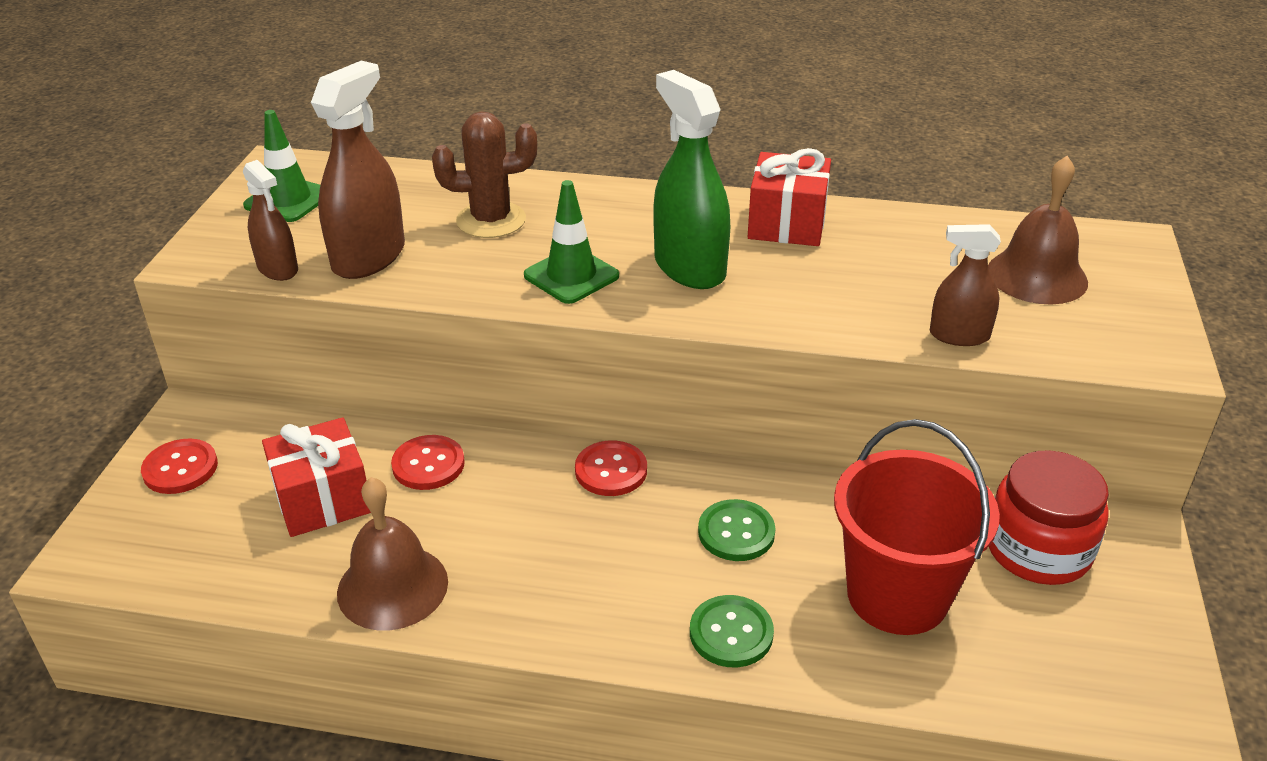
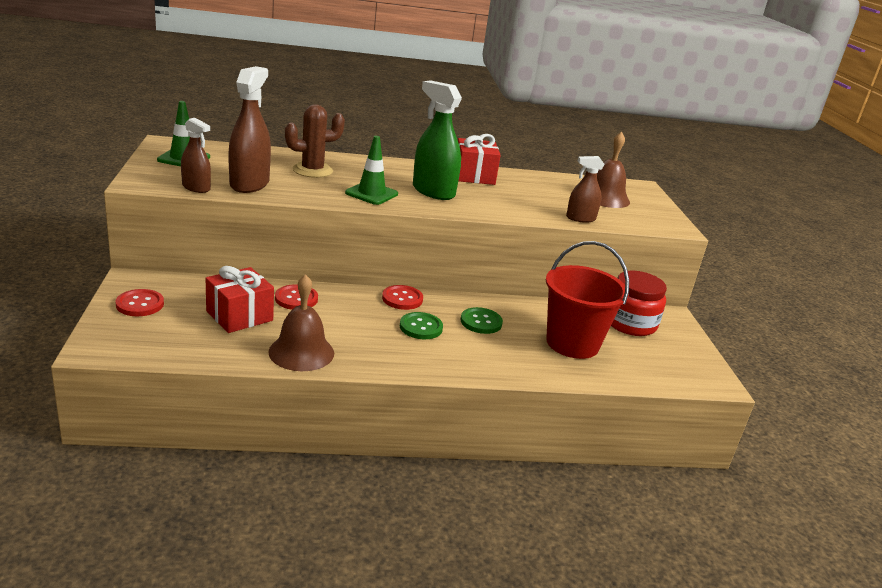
camera: 20 degrees left, 10 degrees down
green button [690,595,774,667] -> green button moved to [400,312,443,339]

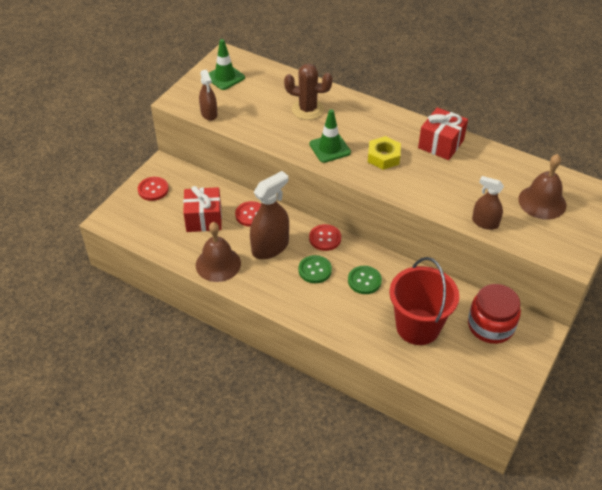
camera: 40 degrees right, 20 degrees up
brown spray bottle [228,66,271,193] -> brown spray bottle moved to [250,171,289,259]
green spray bottle [413,80,462,200] -> yellow nut [368,136,401,170]

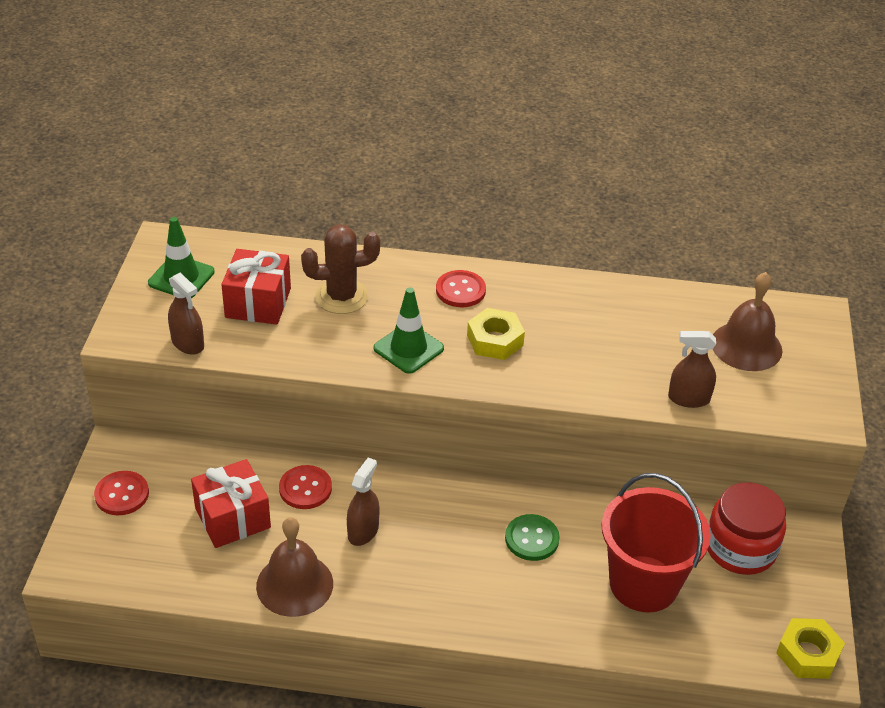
camera: 25 degrees left, 5 degrees down
brown spray bottle [250,171,289,259] -> brown spray bottle [347,457,379,546], size x0.59
green button [299,255,332,283] -> none
red button [309,224,341,251] -> red button moved to [436,270,486,307]
red gift [418,107,468,160] -> red gift moved to [221,249,291,325]
none -> yellow nut [776,618,845,679]

